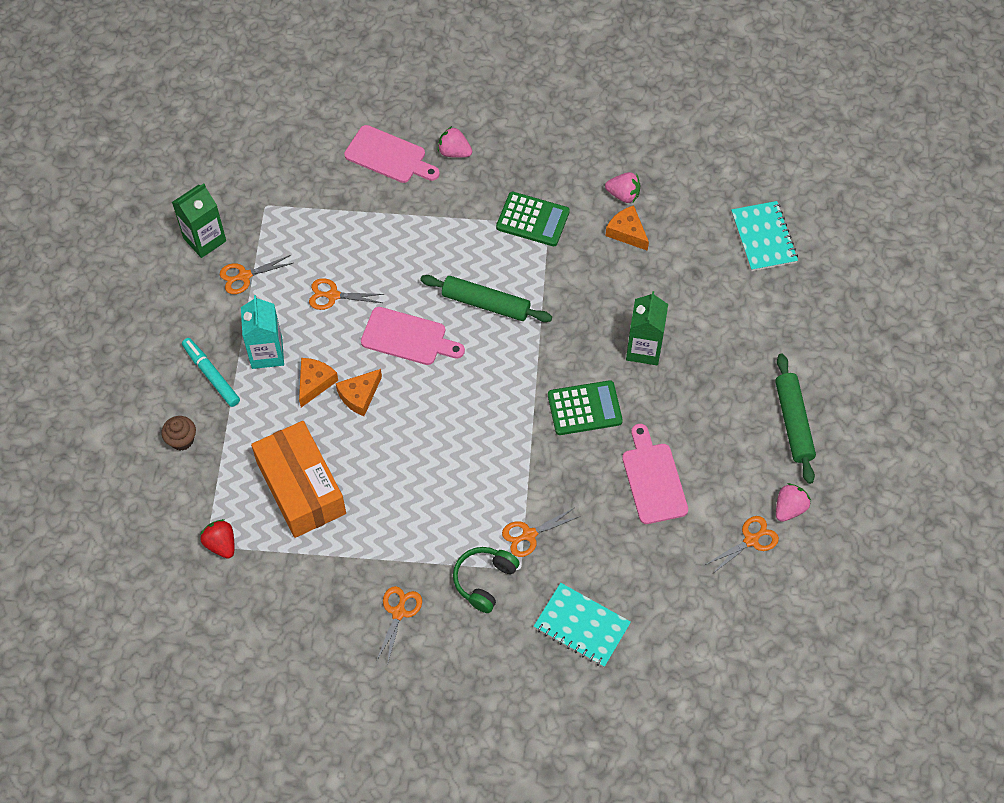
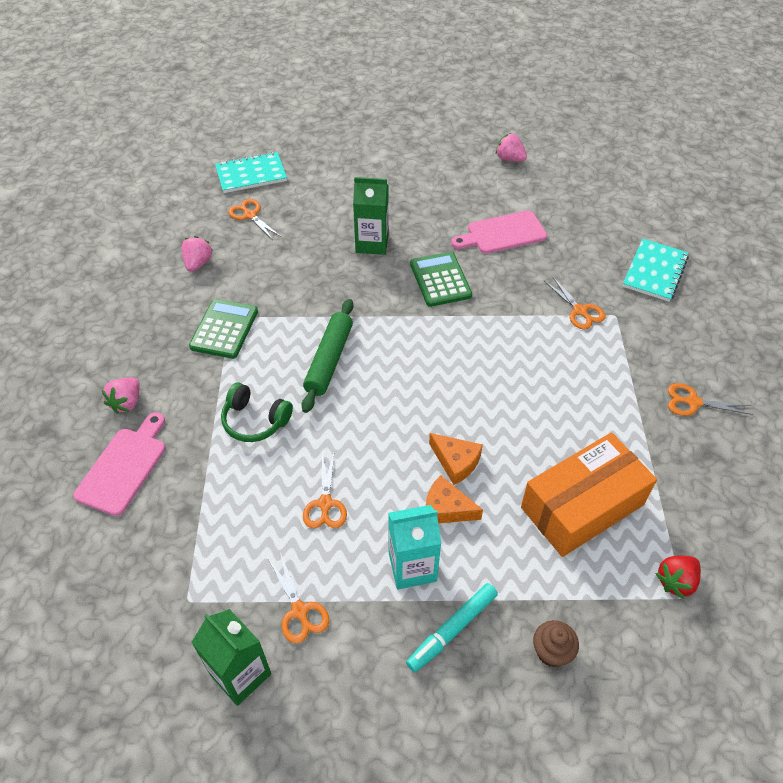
camera: 95 degrees left, 10 degrees down
pink cutting board [361,307,465,365] -> none
green headphones [453,547,520,613] -> green headphones moved to [221,383,293,442]
orange cheese [606,205,649,251] -> none
orange scissors [705,516,779,574] -> orange scissors moved to [228,199,281,240]
green rolling pin [775,354,816,484] -> none

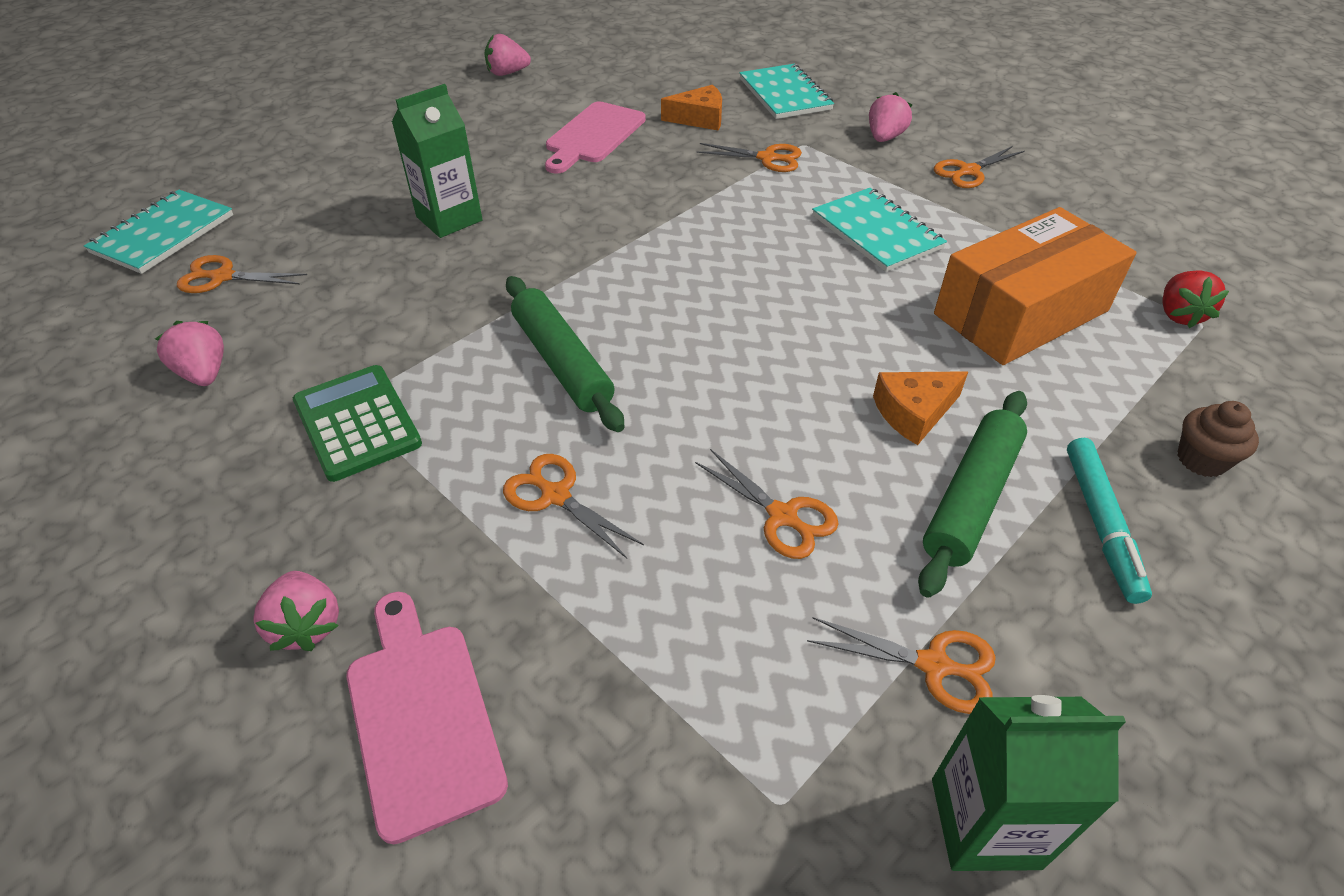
camera: 45 degrees left, 5 degrees down
green headphones [221,383,293,442] -> orange scissors [503,454,644,558]
turquoise carton [388,505,441,590] -> green rolling pin [918,391,1027,598]
green calculator [410,252,472,307] -> none
orange cheese [429,433,483,485] -> orange cheese moved to [661,85,722,131]
orange box [521,432,657,557] -> orange box turned 45 degrees clockwise [934,207,1137,365]
none -> turquoise notebook [812,188,947,272]
none -> pink strawberry [869,92,912,142]

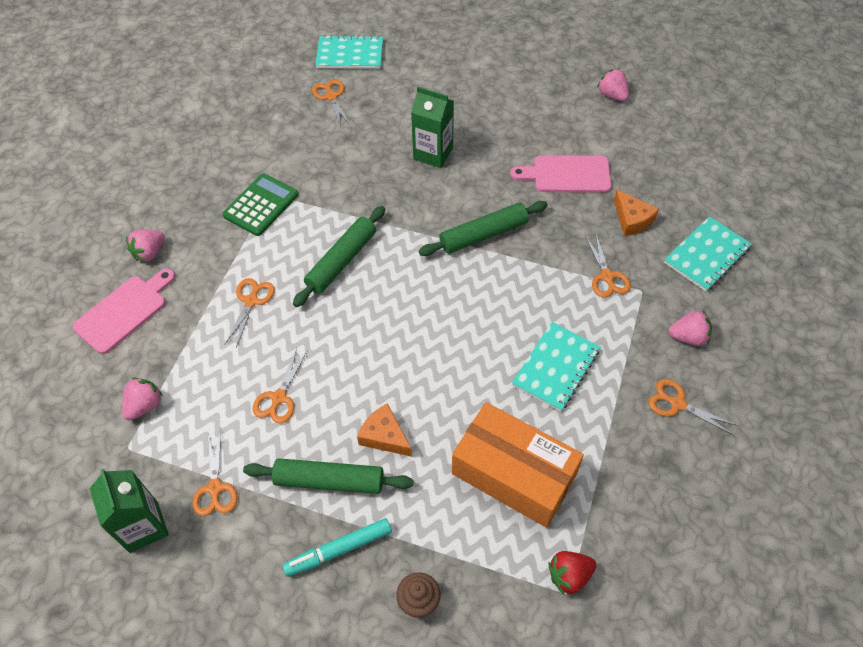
camera: 65 degrees right, 10 degrees up
pink strawberry [155,321,224,386] -> pink strawberry moved to [122,377,163,421]
none -> green rolling pin [419,201,548,256]

